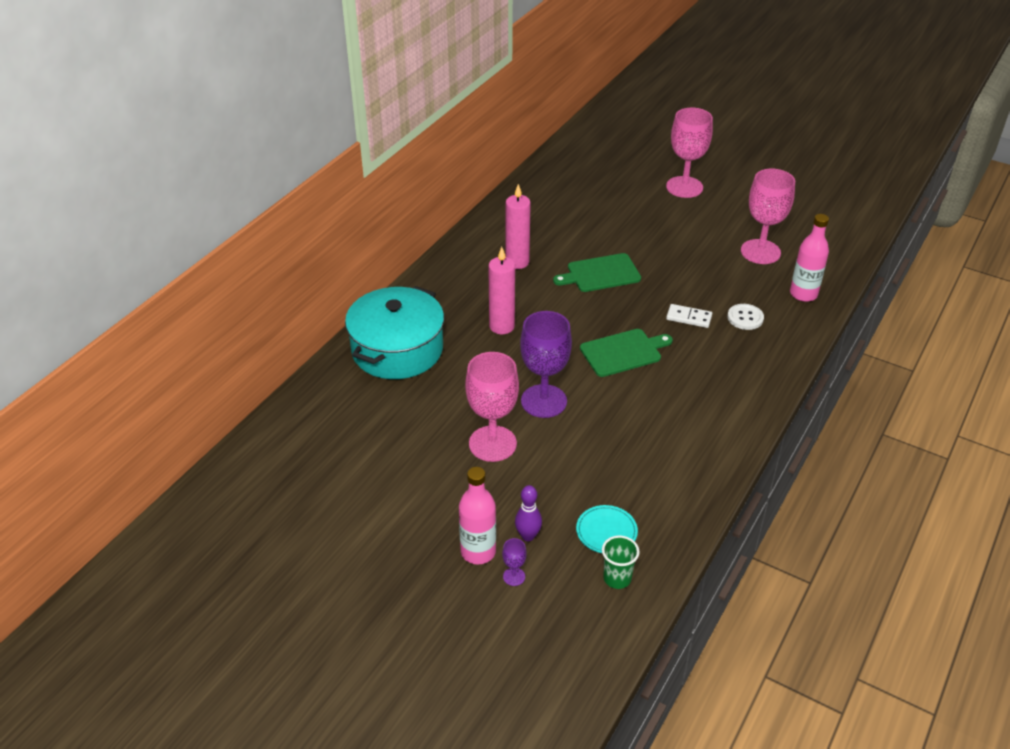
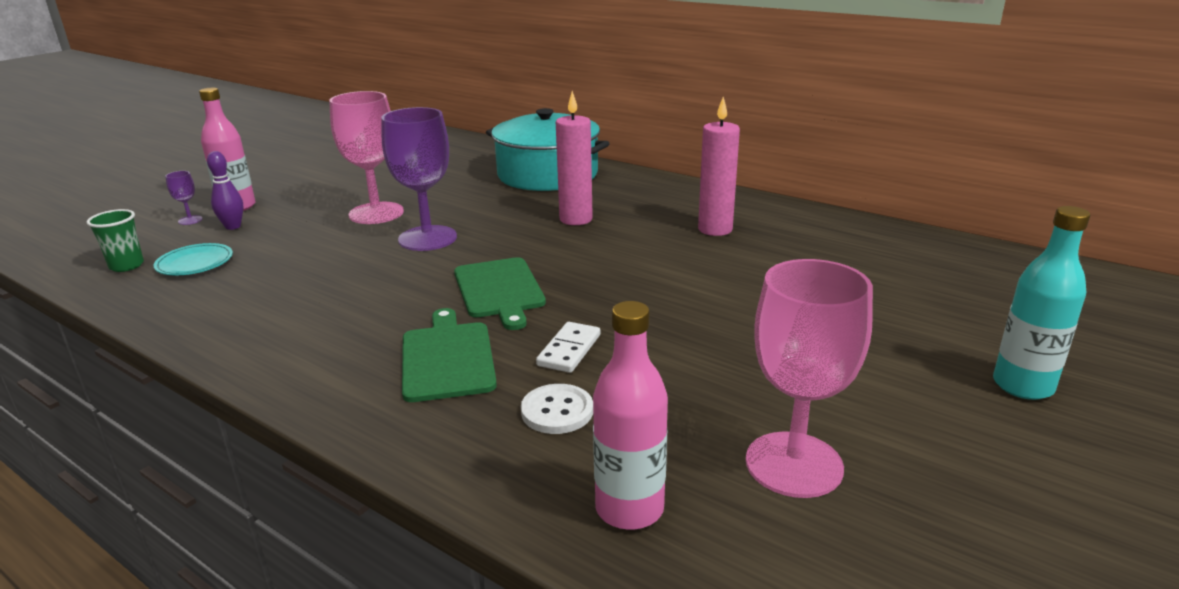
camera: 95 degrees right, 15 degrees down
green cutting board [553,253,641,292] -> green cutting board moved to [402,308,497,402]
pink goblet [666,108,713,198] -> turquoise bottle [993,206,1090,400]

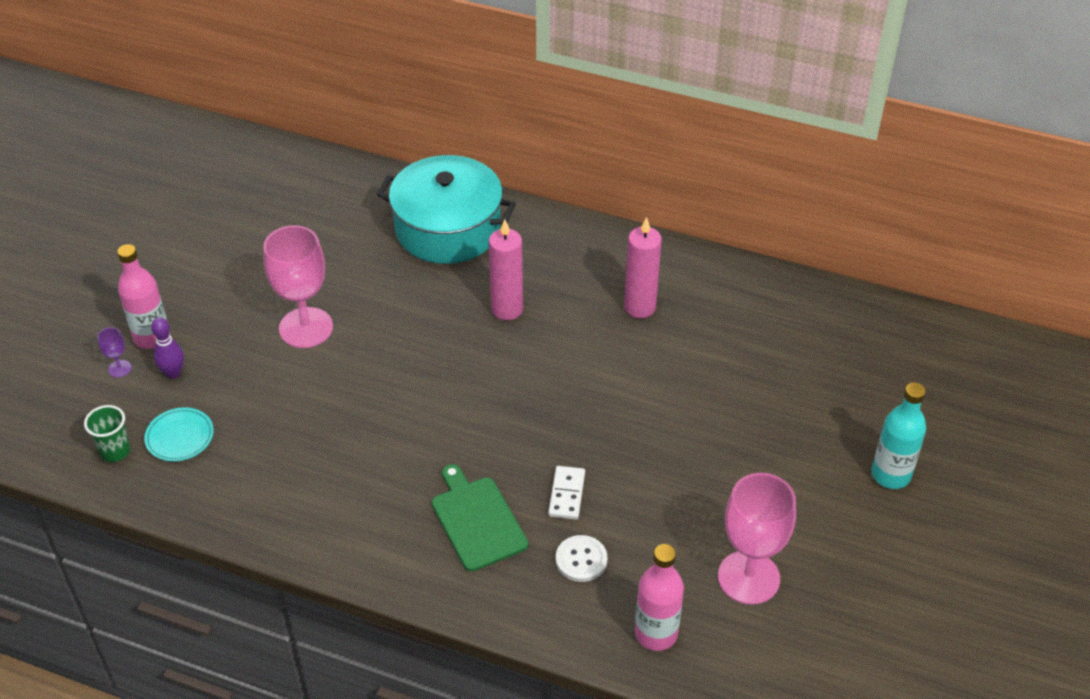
camera: 15 degrees left, 20 degrees up
purple goblet [381,107,457,251] -> none
green cutting board [454,257,546,330] -> none

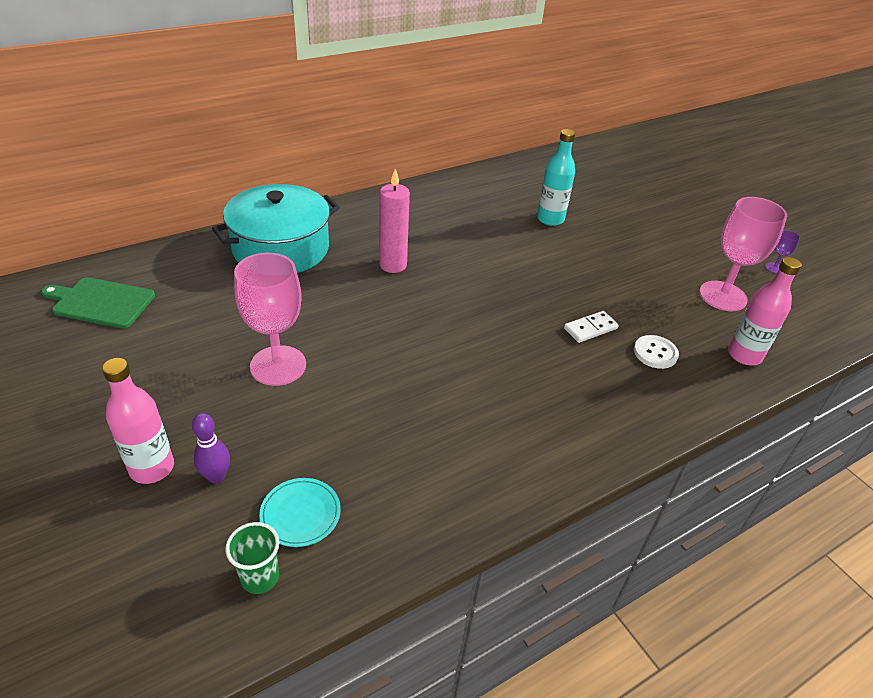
camera: 55 degrees left, 5 degrees down
purple goblet [97,327,132,378] -> purple goblet moved to [765,230,800,274]
green cutting board [432,464,528,571] -> green cutting board moved to [41,277,155,328]
white domino [548,466,585,520] -> white domino turned 75 degrees counterclockwise [564,311,619,343]
pink candle [624,217,662,318] -> none
turquoise bottle [872,383,926,489] -> turquoise bottle moved to [537,129,575,226]

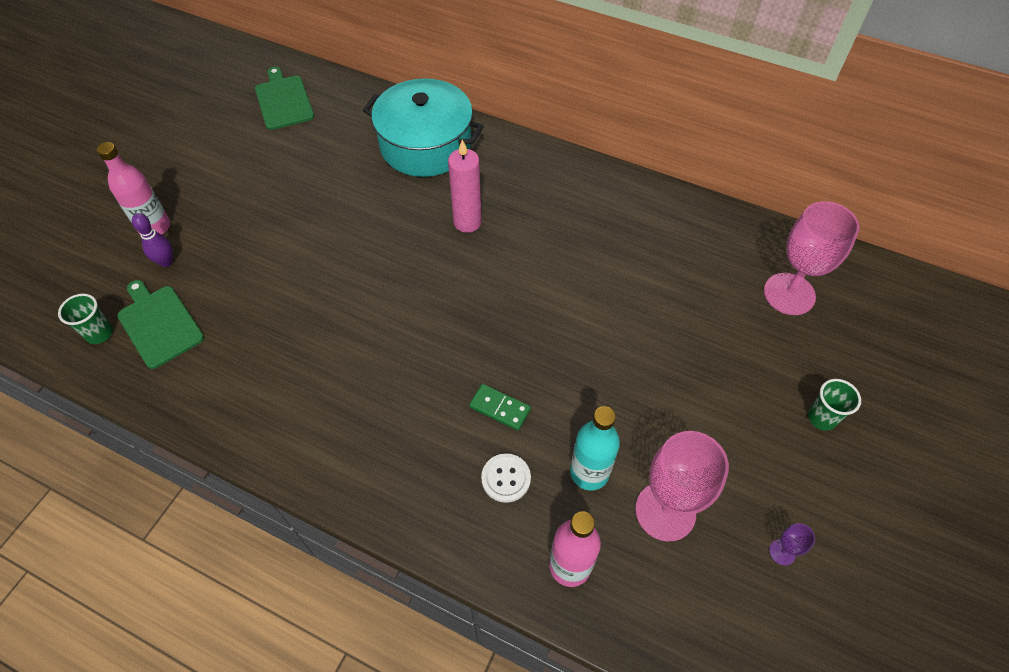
camera: 60 degrees right, 15 degrees up
pink goblet [234,253,306,386] -> pink goblet moved to [764,201,860,315]
turquoise plate [259,478,341,547] -> green cutting board [117,280,204,369]
turquoise bottle [537,129,575,226] -> turquoise bottle moved to [570,406,620,490]
white domino [564,311,619,343] -> green domino [469,384,531,430]
none -> green cup [808,379,861,431]

